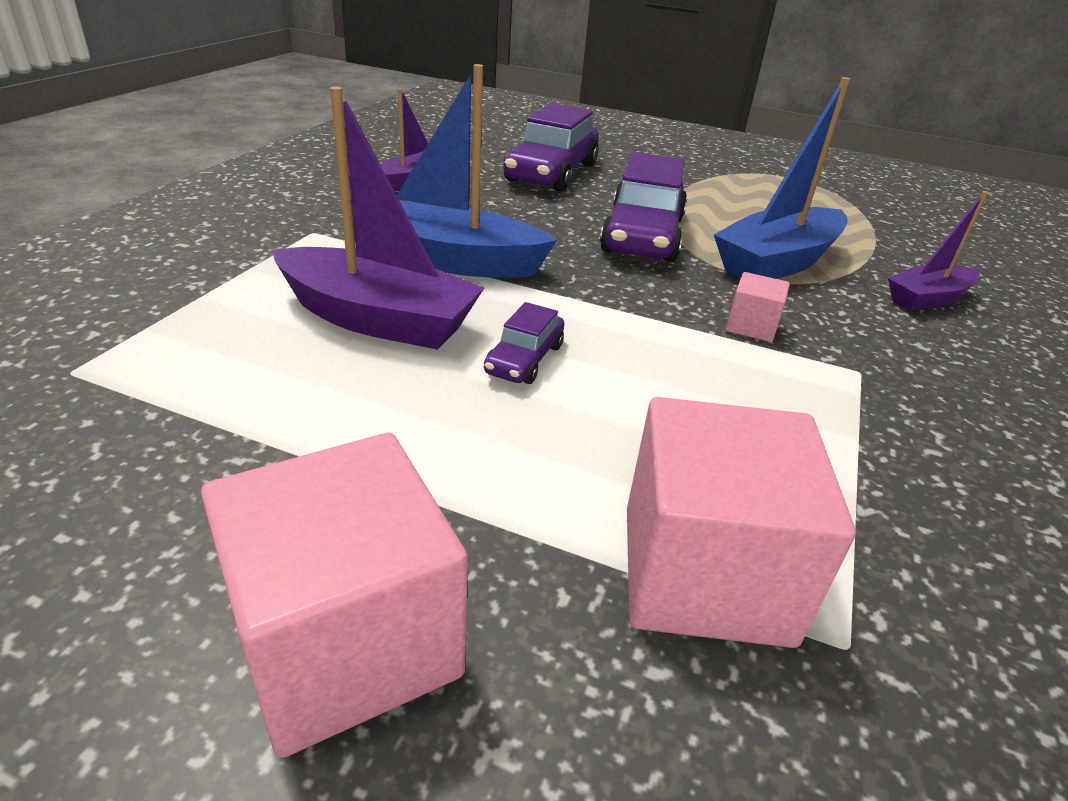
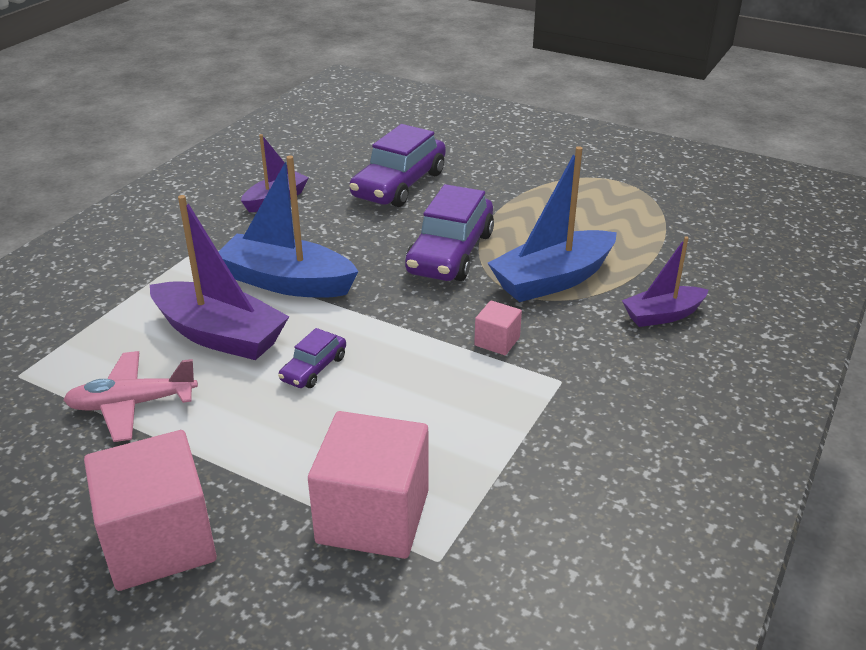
camera: 10 degrees right, 0 degrees up
none -> pink plane [63,351,198,442]

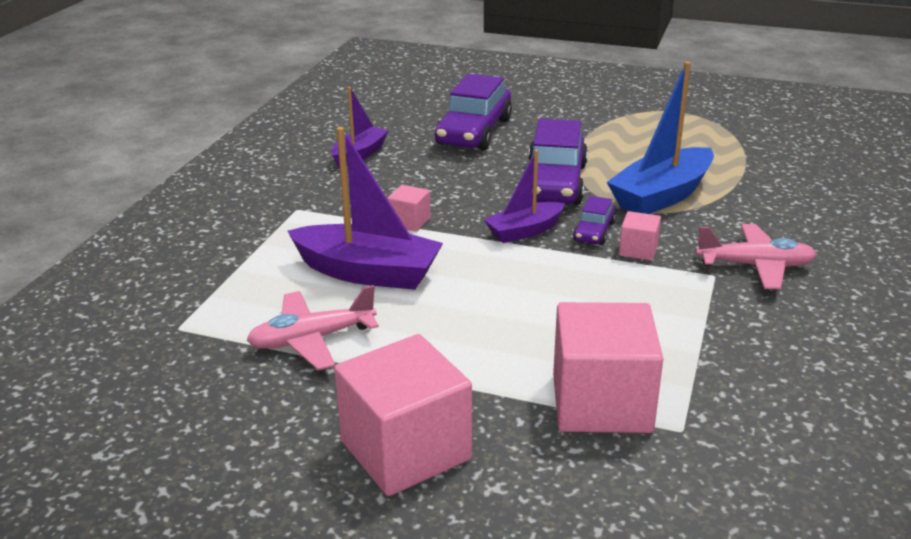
camera: 10 degrees left, 5 degrees down
blue boat [218,155,359,298] -> pink cube [387,185,431,232]
purple car [278,328,346,388] -> purple car moved to [573,196,616,245]
purple boat [622,236,709,327] -> purple boat moved to [484,150,565,243]
none -> pink plane [696,224,817,289]

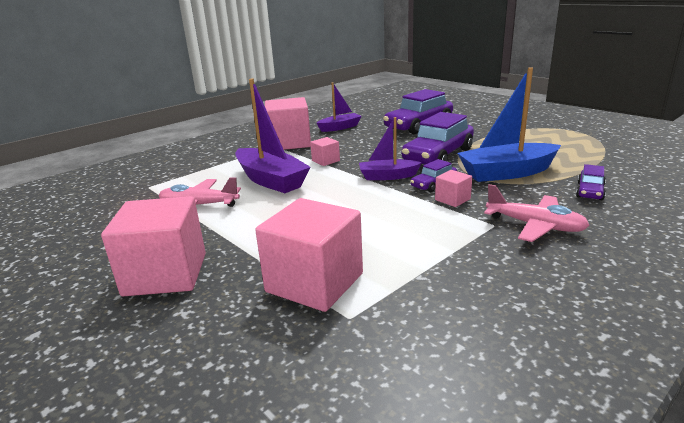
camera: 30 degrees right, 5 degrees down
none -> pink cube [265,97,311,150]
none -> purple car [576,164,606,200]

